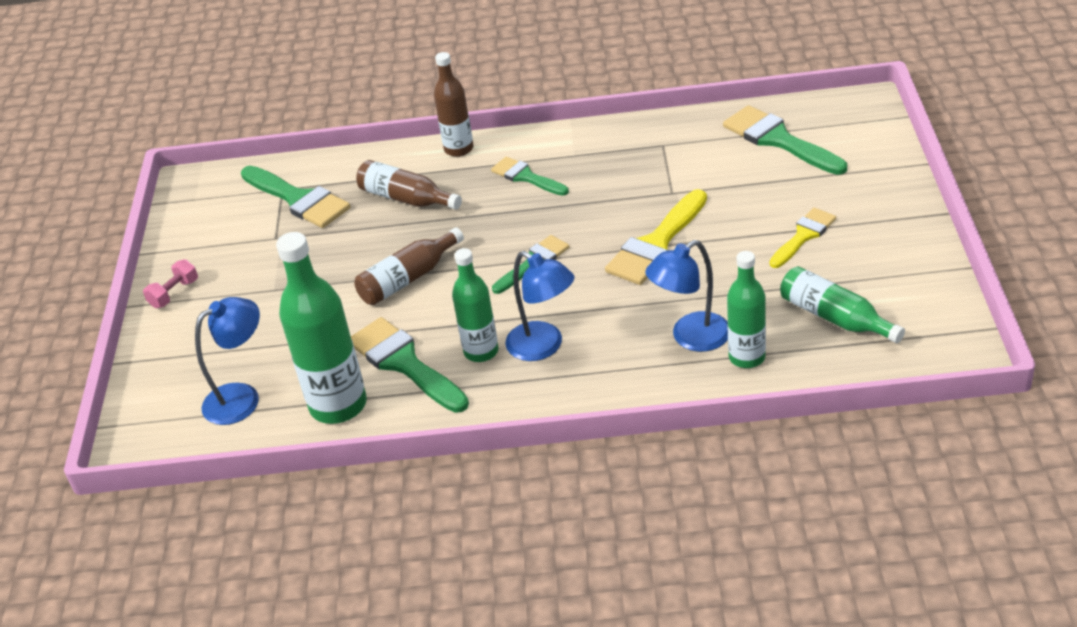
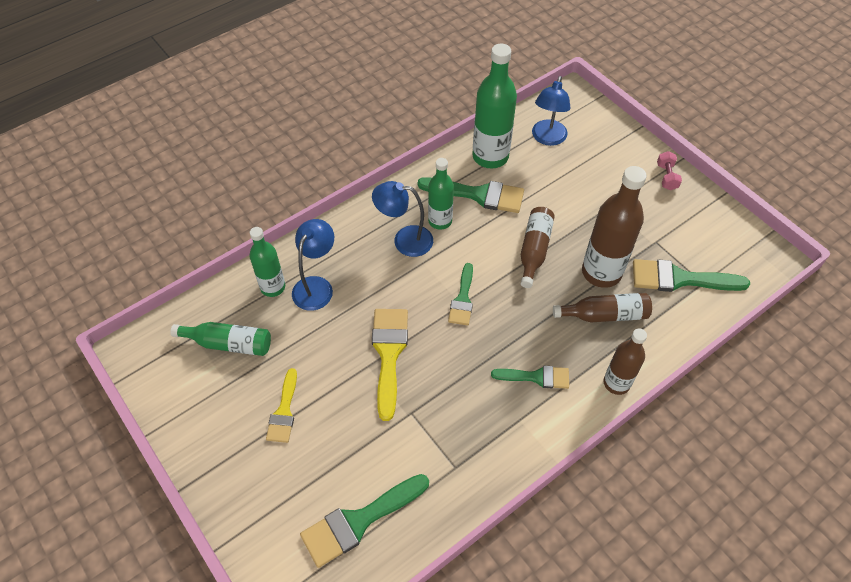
camera: 140 degrees right, 15 degrees up
green brush [723,105,847,175] -> green brush turned 135 degrees clockwise [300,474,429,568]
none -> brown bottle [582,166,647,288]

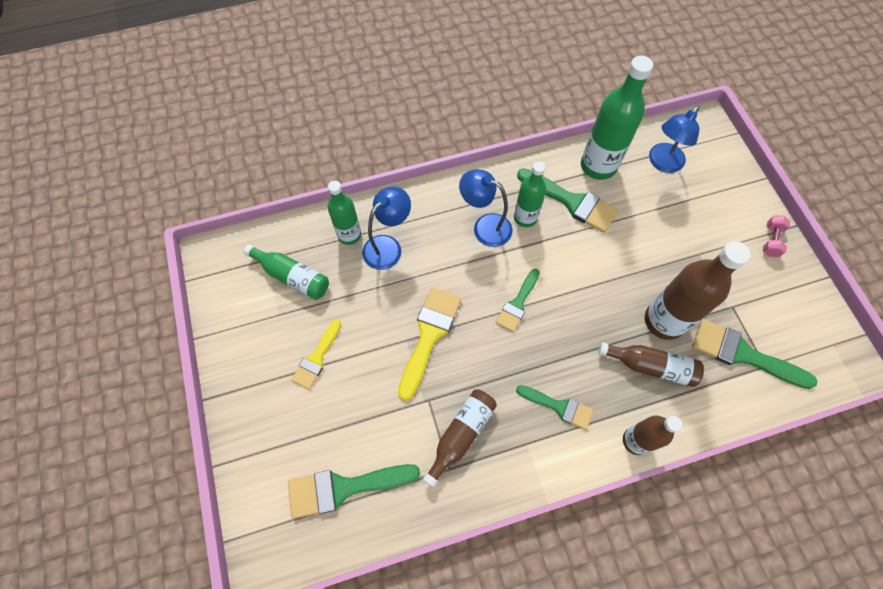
camera: 20 degrees right, 10 degrees up
brown bottle [521,207,555,288] -> brown bottle moved to [423,389,497,487]

